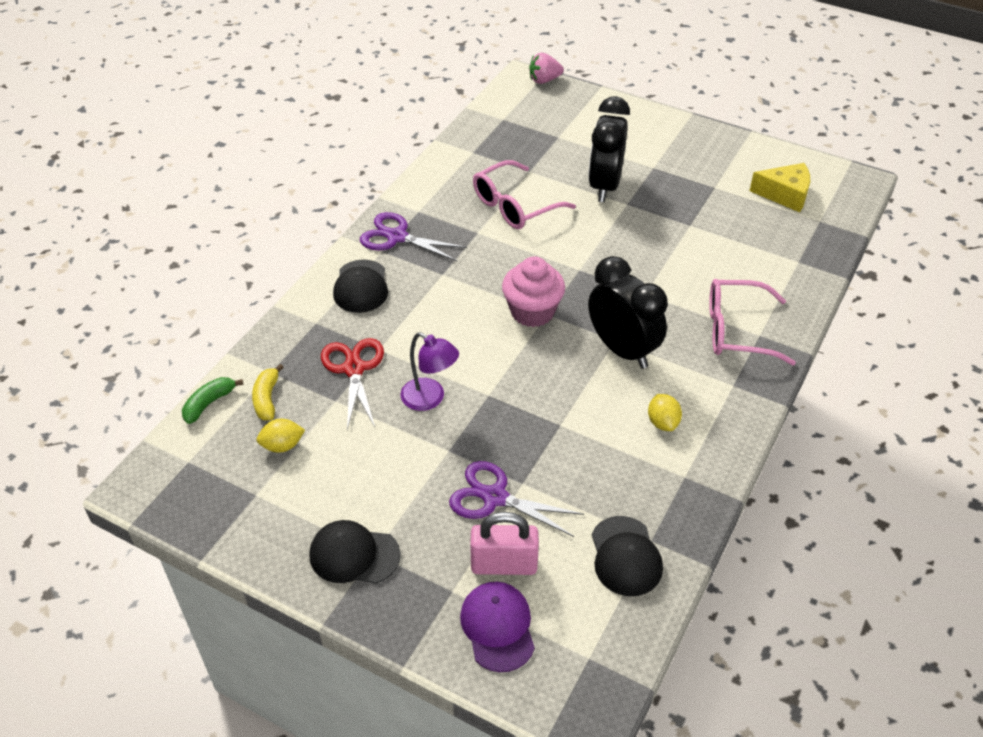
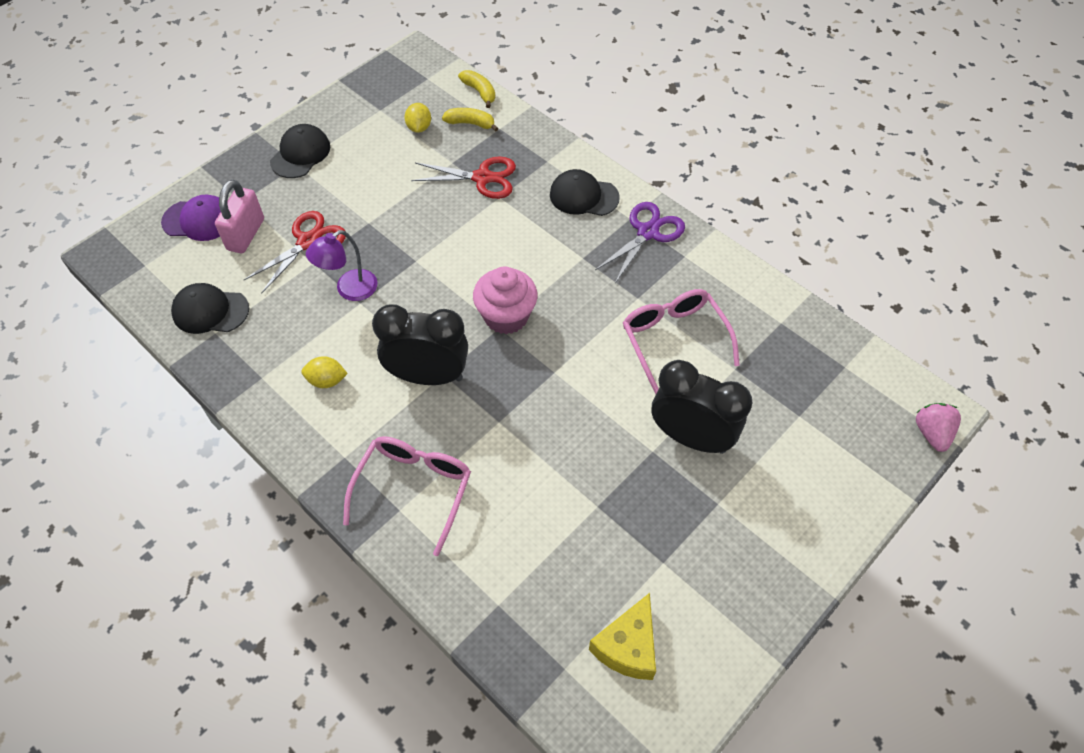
camera: 105 degrees right, 10 degrees up
green banana [182,377,243,424] -> yellow banana [458,70,495,108]
purple lamp [401,332,459,411] -> purple lamp moved to [306,230,378,301]
purple scissors [449,461,584,537] -> red scissors [244,211,346,294]
black clock [588,256,668,369] -> black clock turned 150 degrees counterclockwise [372,304,468,385]

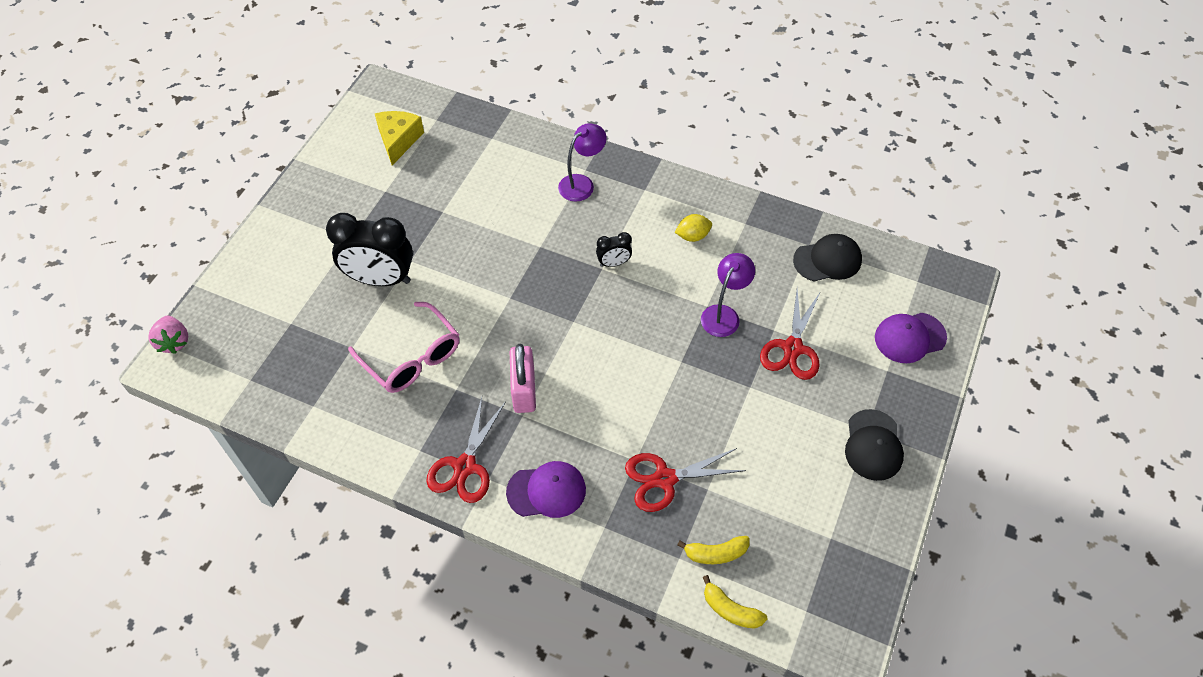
camera: 160 degrees right, 0 degrees up
pink padlock [215,179,264,253] -> pink padlock moved to [510,344,536,413]
pink glasses [343,436,471,556] -> purple lamp [558,123,606,202]
black clock [372,304,468,385] -> black clock [596,232,632,267], size x0.47
yellow lemon [404,103,431,133] -> none
pink cupcake [473,266,538,334] -> none
black cap [550,169,620,216] -> purple cap [506,461,586,518]
purple scissors [595,202,685,283] -> red scissors [426,397,506,503]

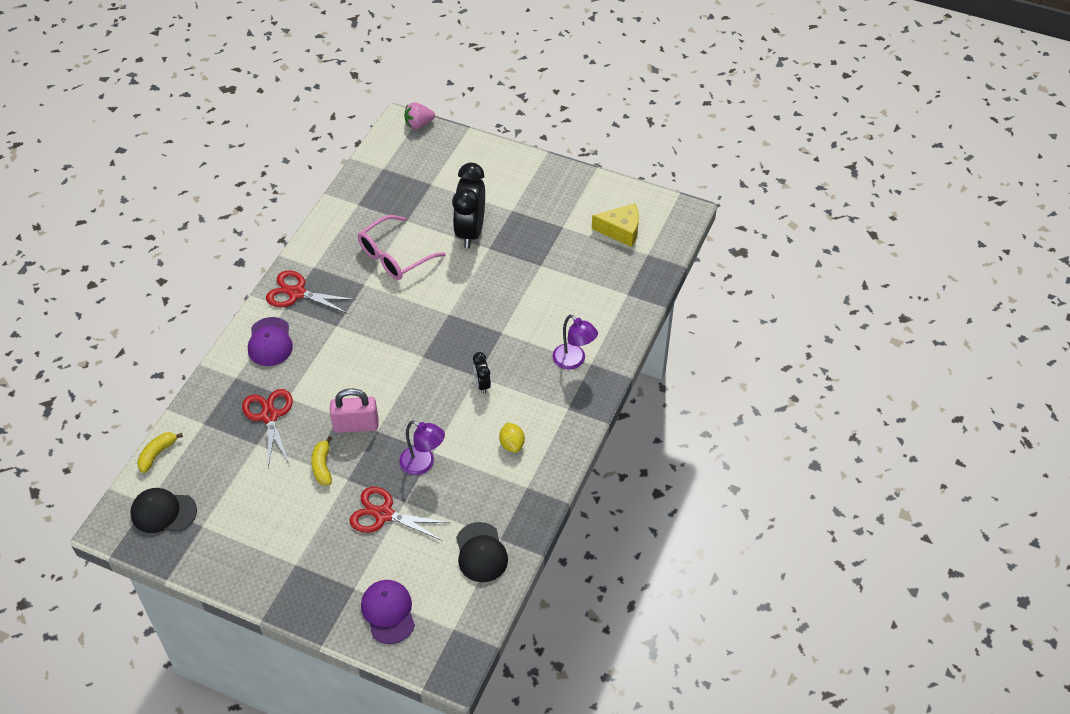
camera: 90 degrees right, 5 degrees down
pink padlock [510,344,536,413] -> pink padlock moved to [330,388,379,433]
yellow banana [677,536,750,564] -> yellow banana moved to [311,436,332,486]
black cap [845,409,904,481] -> black cap moved to [130,488,197,533]

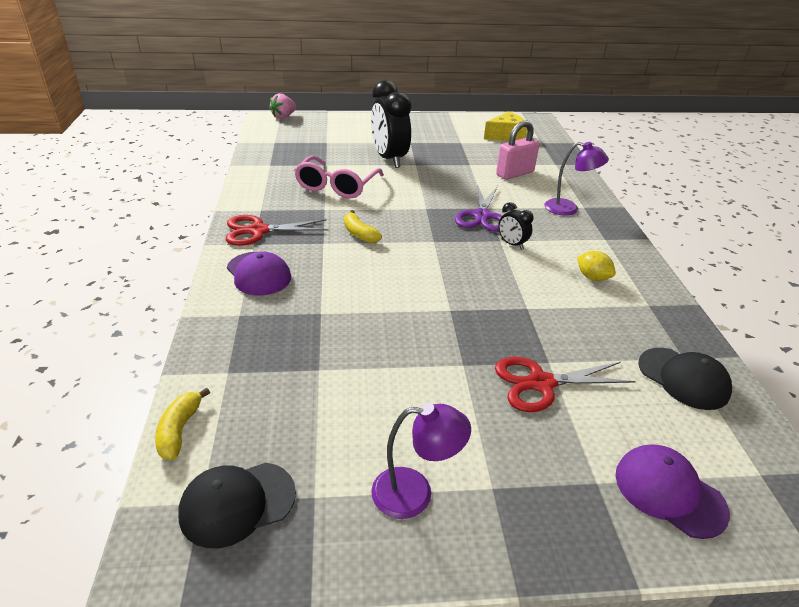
camera: 30 degrees left, 15 degrees down
red scissors [242,389,293,468] -> none
yellow banana [311,436,332,486] -> yellow banana moved to [344,210,382,243]
pink padlock [330,388,379,433] -> pink padlock moved to [496,120,539,180]
purple lamp [399,420,445,475] -> purple lamp moved to [371,403,471,519]
none -> purple scissors [455,186,502,232]

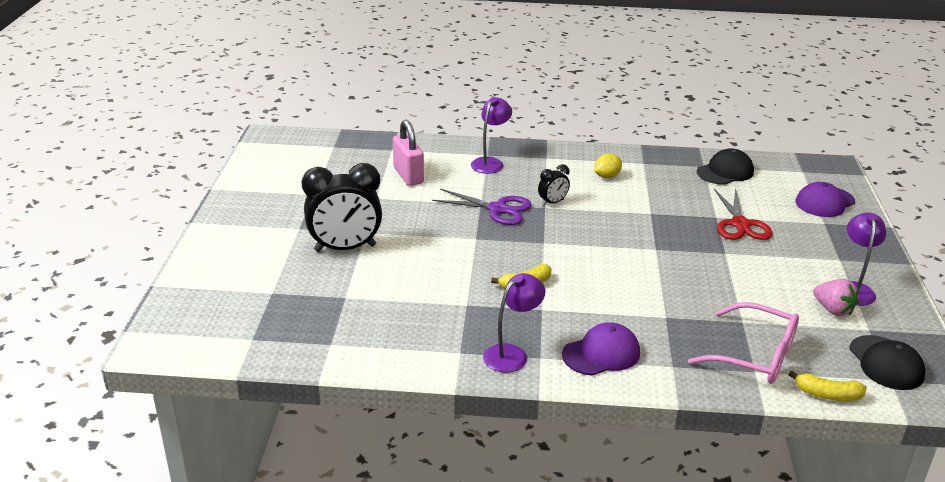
camera: 80 degrees left, 5 degrees down
red scissors [226,215,329,246] -> purple lamp [483,273,545,373]
pink strawberry [269,93,296,119] -> pink strawberry moved to [813,279,859,317]
pink glasses [294,156,384,198] -> pink glasses moved to [688,302,799,384]
yellow cheese [484,111,527,141] -> none

